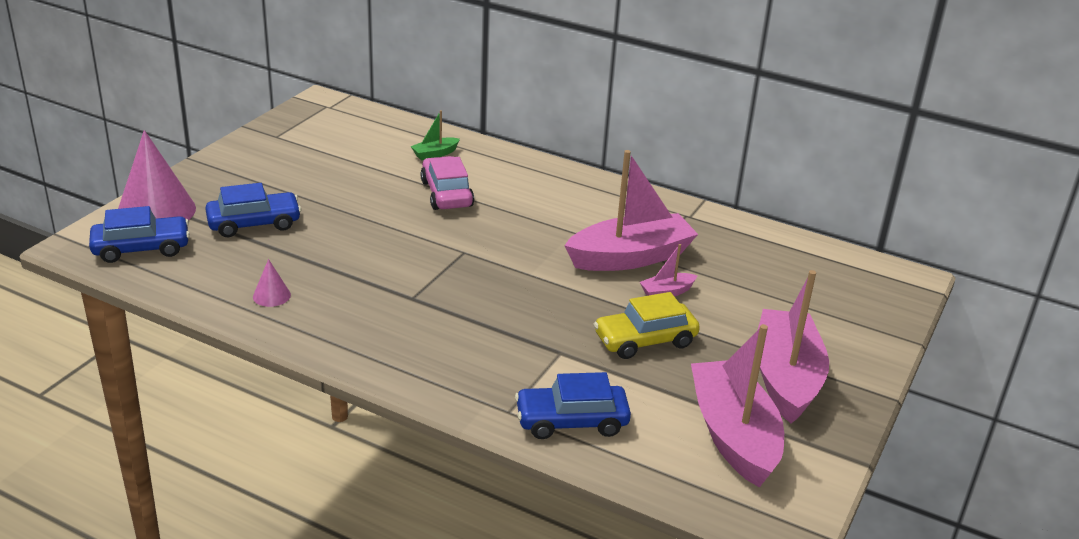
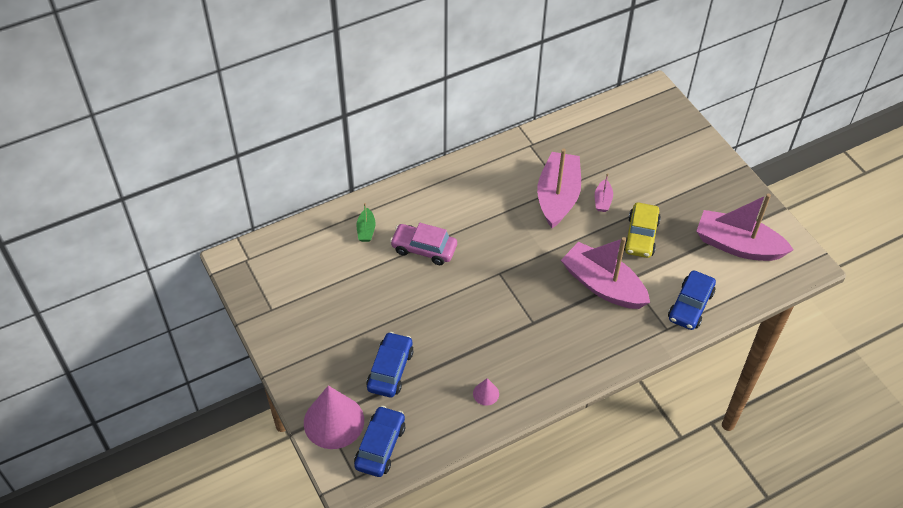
camera: 55 degrees left, 20 degrees up
pink boat [758,270,829,424] -> pink boat moved to [561,237,650,309]

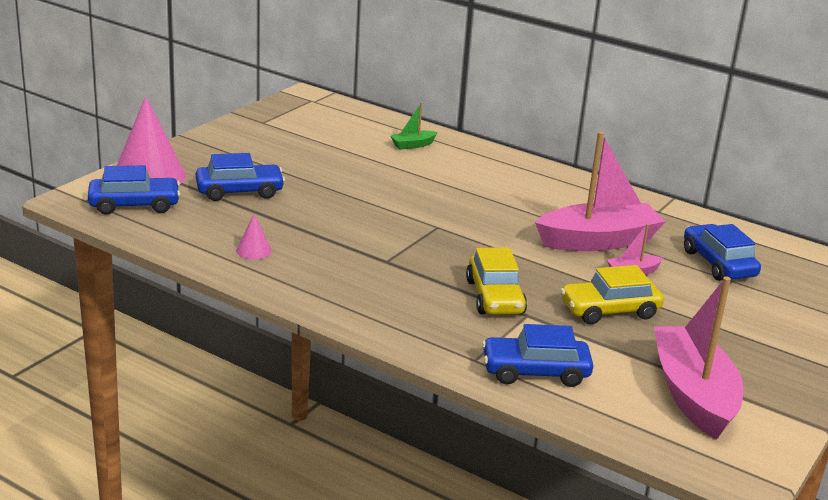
camera: 60 degrees right, 25 degrees down
pink car [390,223,457,265] -> none
pink boat [561,237,650,309] -> yellow car [466,247,527,315]
none -> blue car [684,224,761,281]

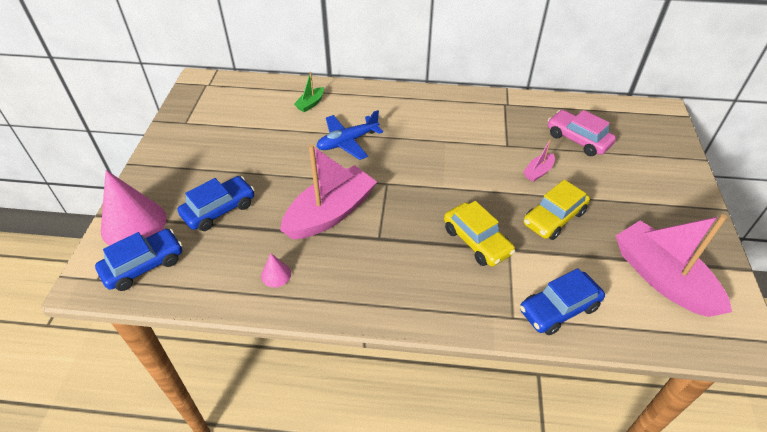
camera: 25 degrees left, 20 degrees up
pink boat [535,132,666,251] -> pink boat moved to [280,144,377,240]
blue car [684,224,761,281] -> pink car [548,110,616,156]
none -> blue plane [316,110,383,160]

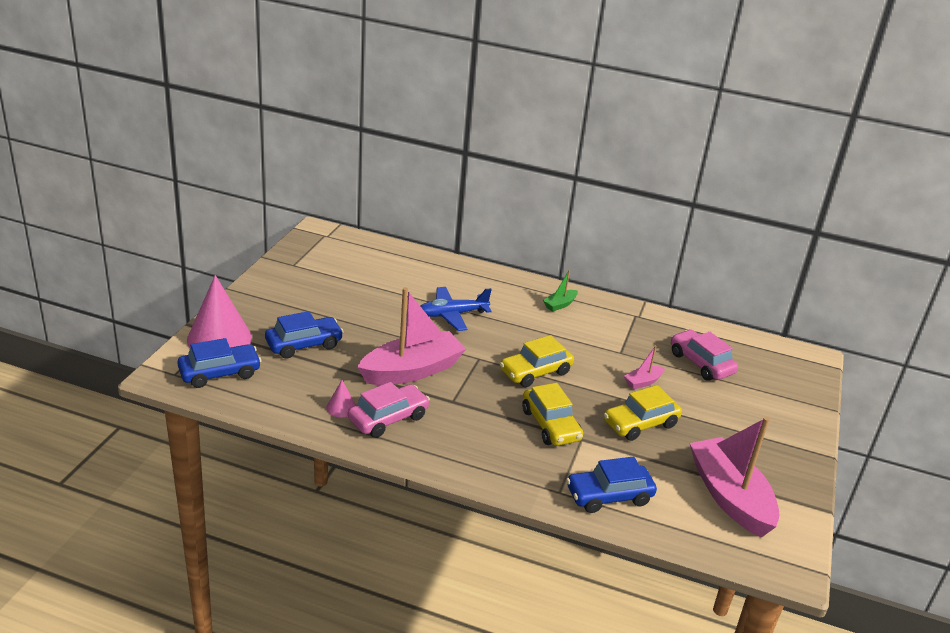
camera: 10 degrees right, 15 degrees down
green boat [294,72,324,112] -> green boat moved to [543,270,578,312]
none -> pink car [348,382,430,438]
none -> yellow car [500,335,574,387]

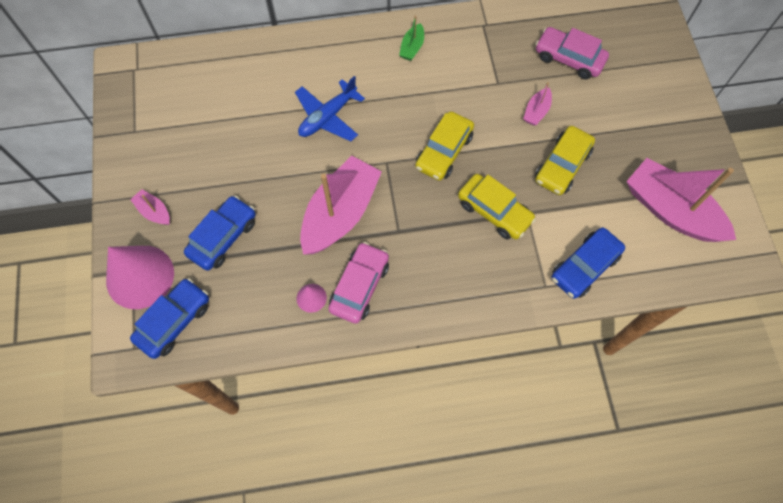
camera: 25 degrees left, 35 degrees up
none -> pink boat [130,189,170,225]

